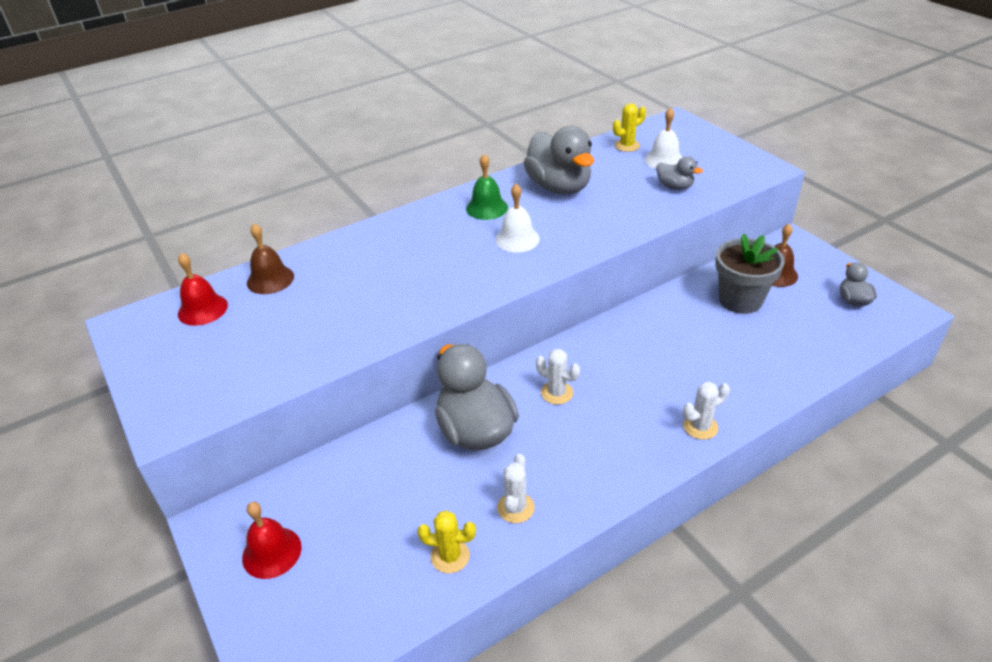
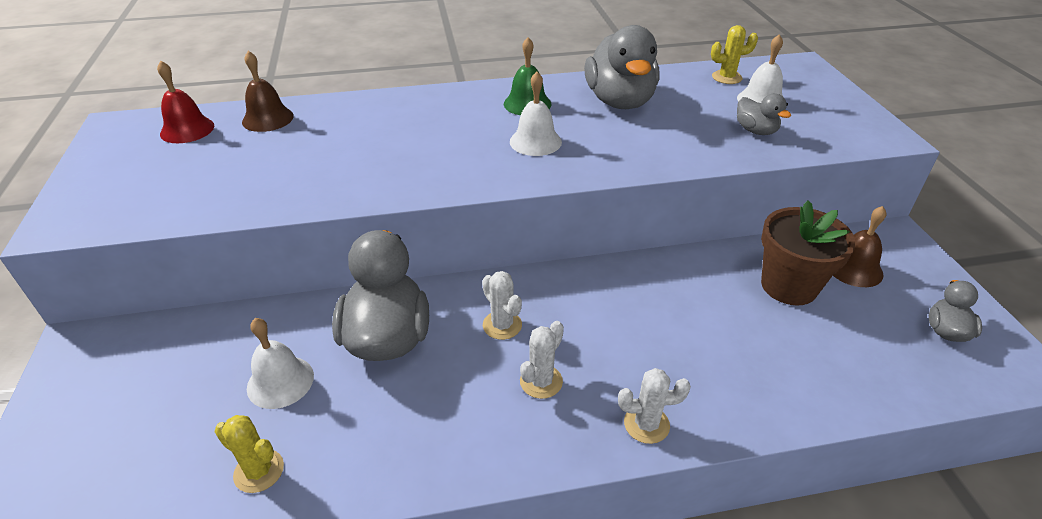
camera: 20 degrees right, 0 degrees up
red bell [242,502,302,579] -> none
white cactus [497,454,535,523] -> white cactus moved to [520,321,564,399]
grey flower pot [715,233,785,314] -> brown flower pot [761,200,856,306]
none -> white bell [247,318,314,409]

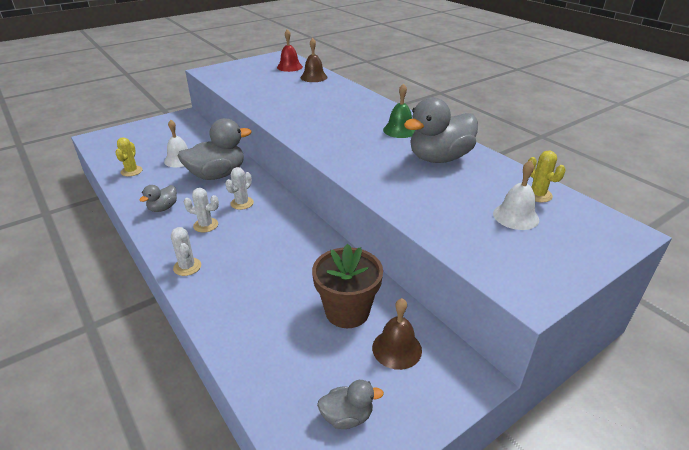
camera: 65 degrees right, 5 degrees down
white bell [510,72,562,156] -> none
grey duck [737,94,791,135] -> grey duck moved to [140,185,177,212]

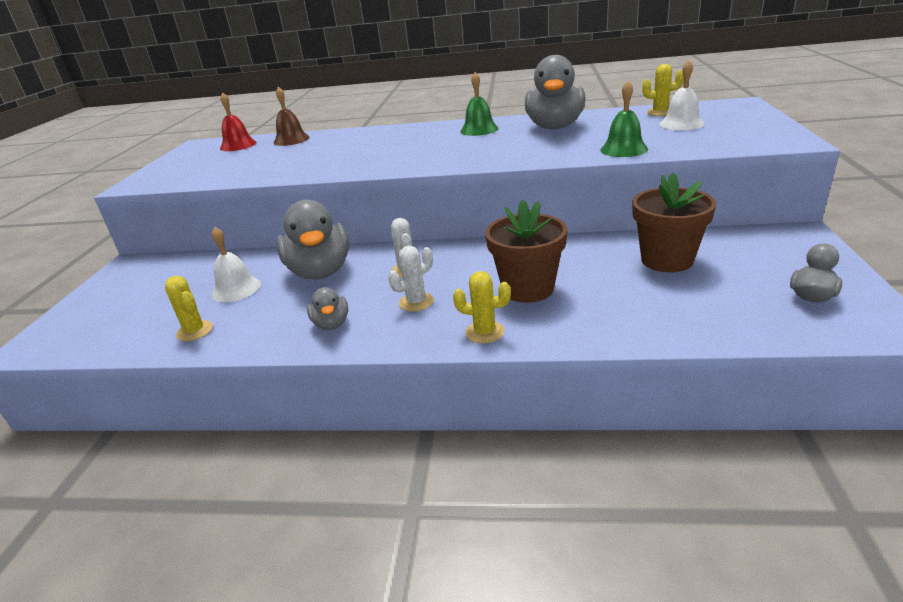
camera: 45 degrees left, 5 degrees down
white cactus [171,227,201,276] -> yellow cactus [453,271,511,343]
grey duck [178,118,251,180] -> grey duck turned 150 degrees clockwise [277,200,350,279]
brown bell [372,298,422,370] -> none
none -> brown flower pot [485,200,568,303]
none -> green bell [600,81,648,157]

